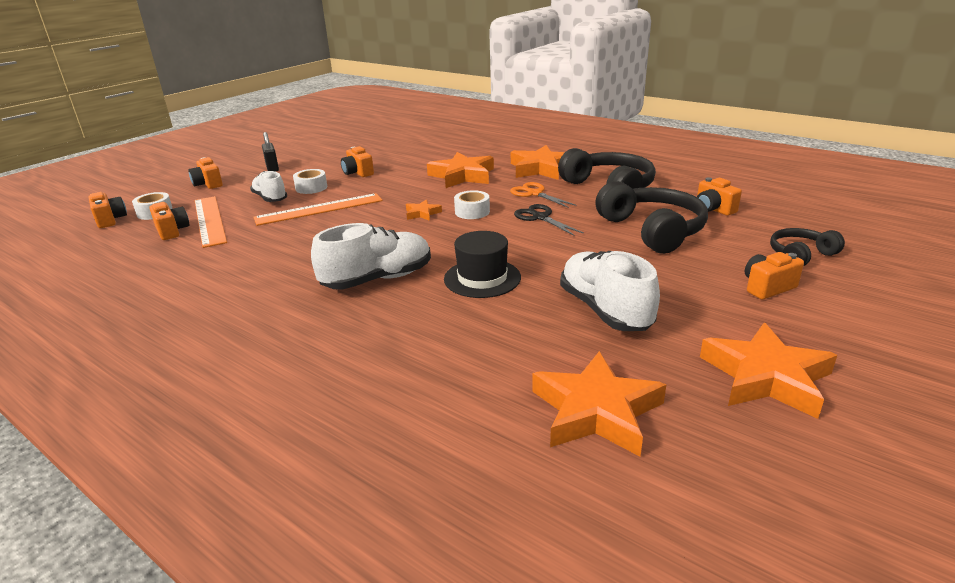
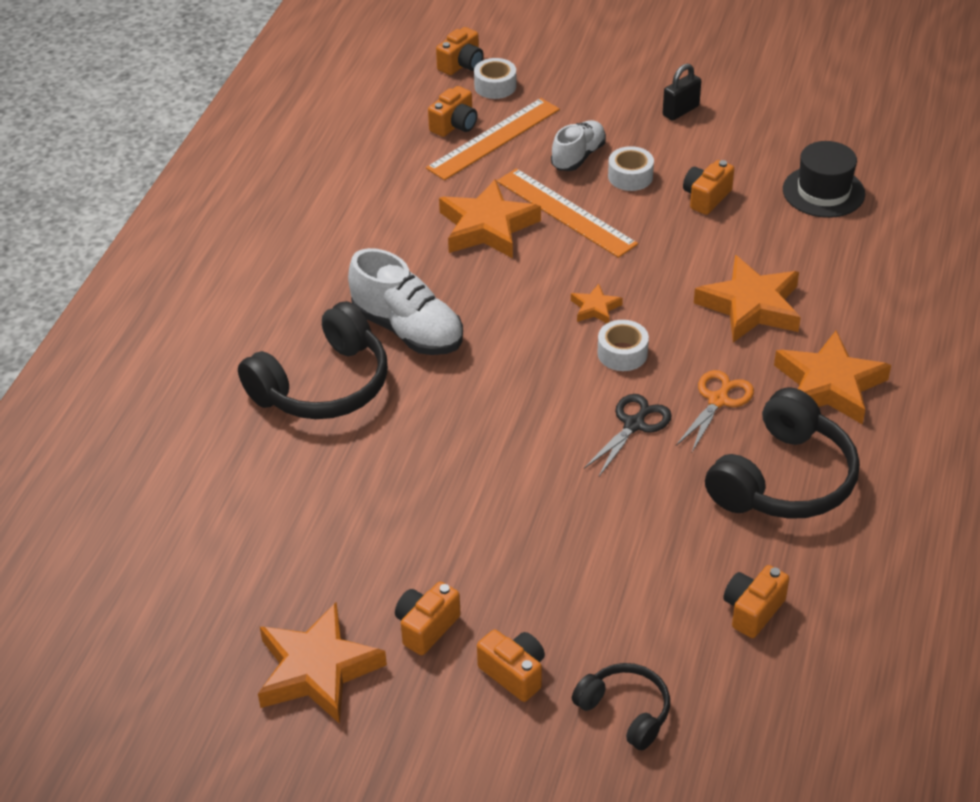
camera: 70 degrees right, 15 degrees up
orange camera [188,157,223,189] -> orange camera moved to [395,582,461,655]
black hat [444,231,521,298] -> black hat moved to [783,141,865,218]
orange star [532,351,666,457] -> orange star moved to [439,179,541,258]
white shoe [560,251,660,331] -> none
black headphones [595,181,708,254] -> black headphones moved to [238,301,388,419]

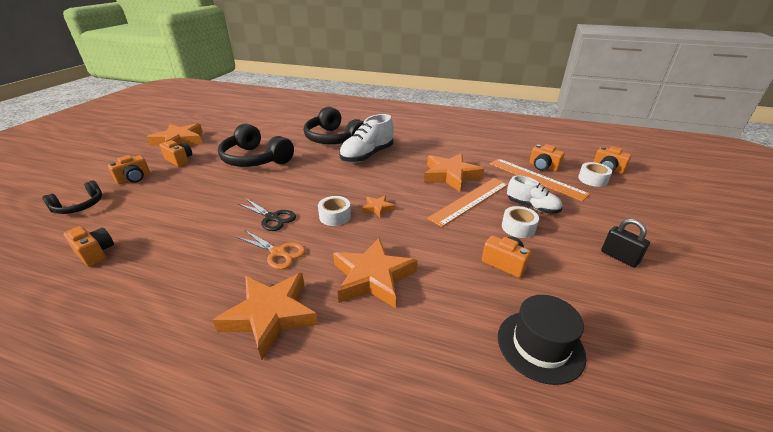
camera: 90 degrees right, 10 degrees down
black headphones [705,387,860,519] -> black headphones moved to [218,123,294,167]

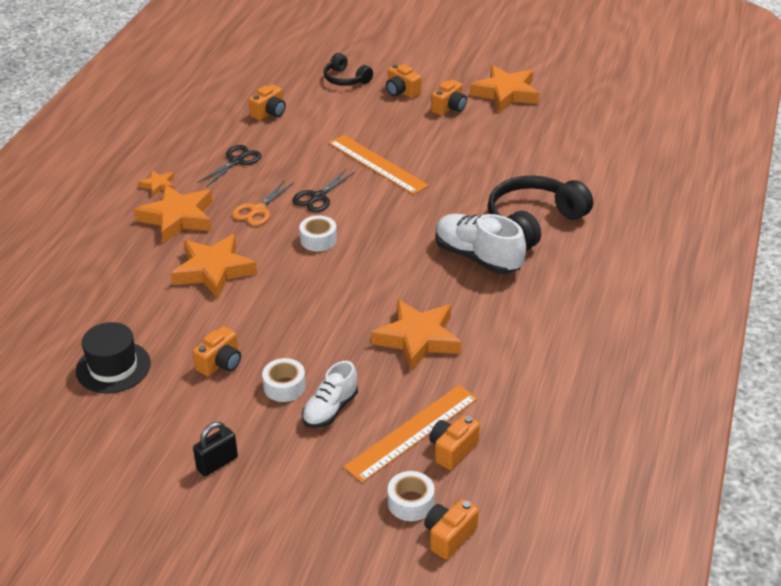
camera: 90 degrees right, 5 degrees up
black headphones [218,123,294,167] -> none
orange star [362,195,395,218] -> orange star moved to [138,171,174,196]
orange ruler [427,178,508,227] -> orange ruler moved to [329,135,429,195]
none -> black scissors [197,145,261,187]

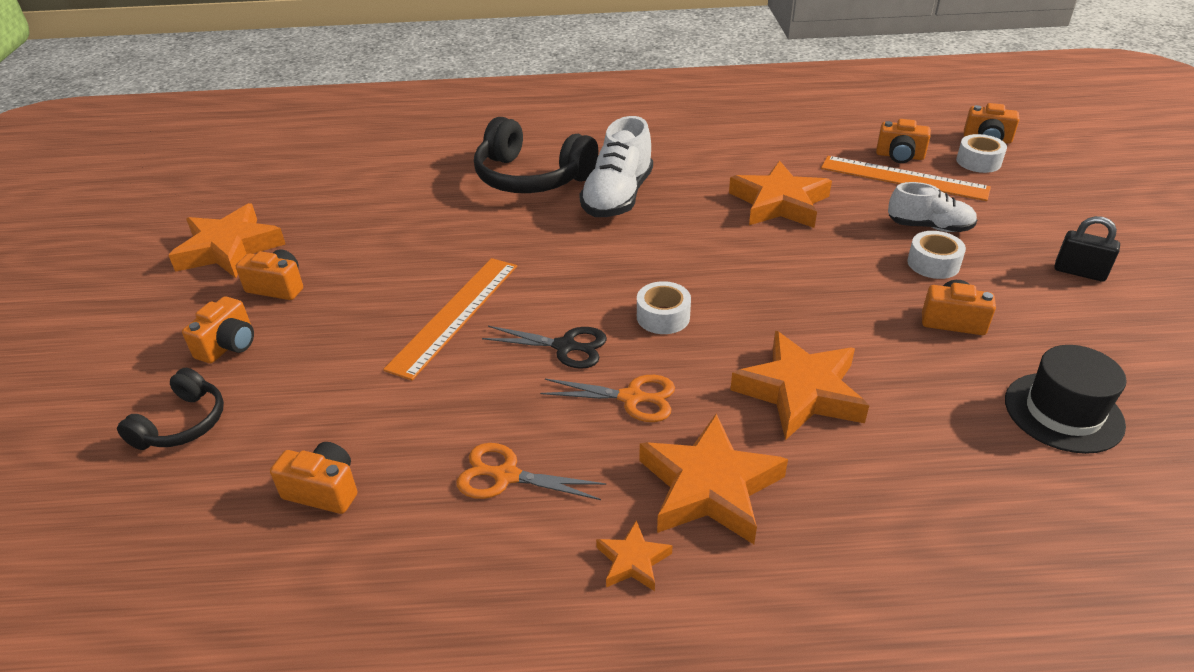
camera: 110 degrees left, 0 degrees up
black scissors [197,145,261,187] -> orange scissors [457,443,606,500]

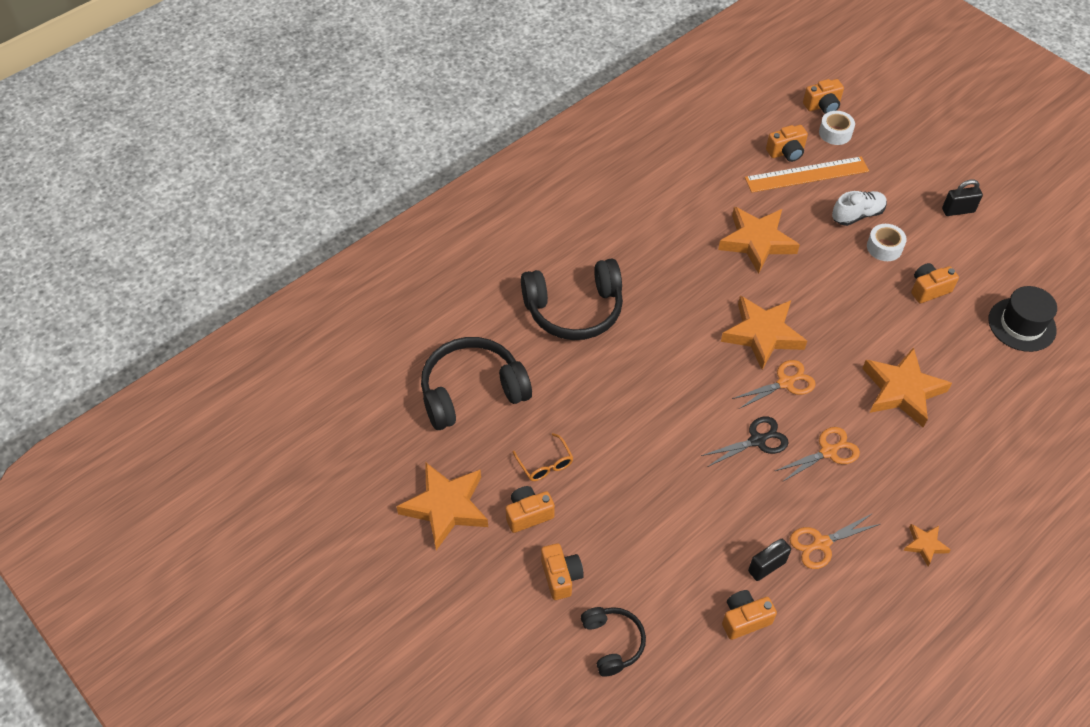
camera: 40 degrees left, 15 degrees up
orange ruler [383,258,517,380] -> none
white shoe [579,116,653,217] -> none
white tape [637,281,691,334] -> orange scissors [732,360,816,409]
orange star [640,413,788,544] -> orange star moved to [721,296,807,370]
none -> black headphones [421,337,532,430]
none -> orange glasses [512,433,573,481]
none -> black padlock [748,539,791,581]

